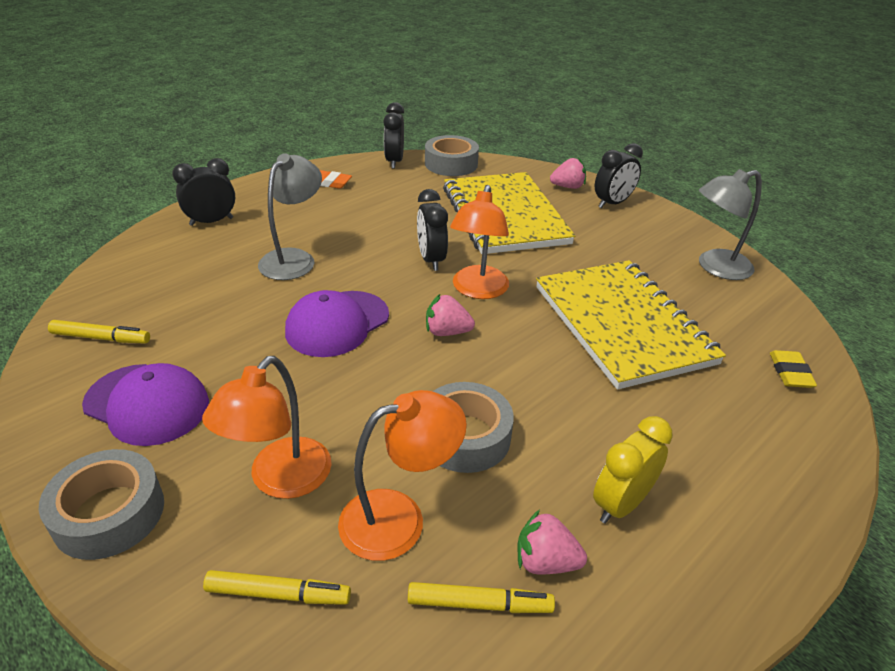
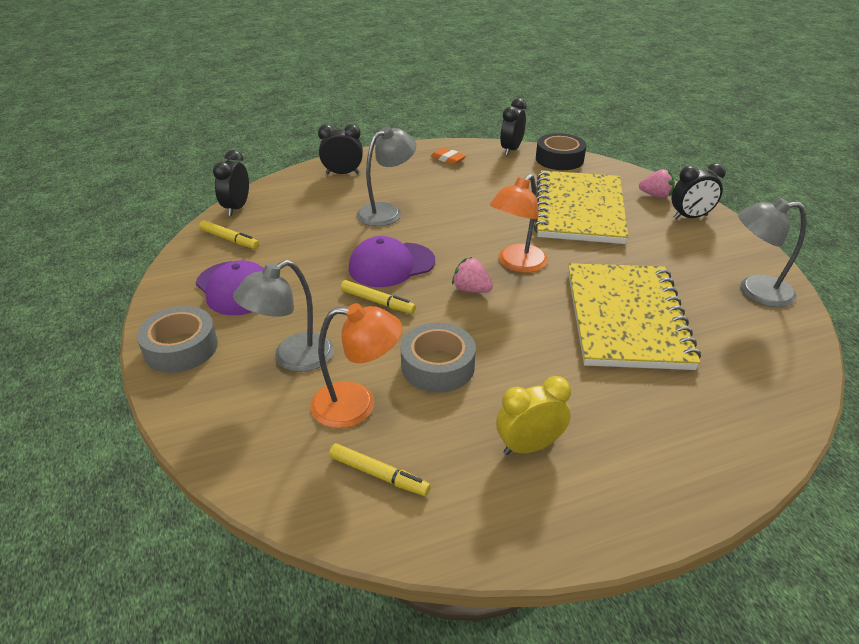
camera: 25 degrees right, 0 degrees up
orange lamp [202,356,332,499] -> grey lamp [233,260,334,372]
yellow marker [203,570,351,605] -> yellow marker moved to [341,280,416,314]
black clock [417,189,448,271] -> black clock moved to [213,150,249,216]
grey tape [425,135,479,176] -> black tape [536,133,586,170]
pink strawberry [517,509,587,574] -> none
yellow eraser [770,350,817,388] -> none

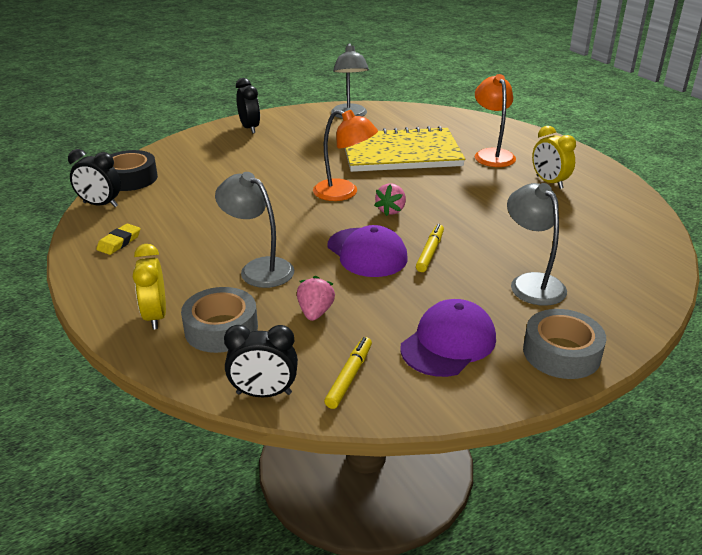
camera: 100 degrees left, 5 degrees down
grey lamp [233,260,334,372] -> grey lamp turned 150 degrees counterclockwise [507,183,567,306]
orange lamp [310,303,402,428] -> orange lamp moved to [475,74,516,167]
black clock [318,124,363,174] -> yellow clock [133,244,166,330]
yellow marker [329,443,431,496] -> none
grey tape [401,323,476,393] -> grey tape moved to [181,287,258,353]
orange eraser [431,147,466,165] -> yellow eraser [96,224,140,255]
yellow notebook [534,170,628,244] -> none
pink strawberry [639,169,675,198] -> pink strawberry moved to [297,276,335,321]

